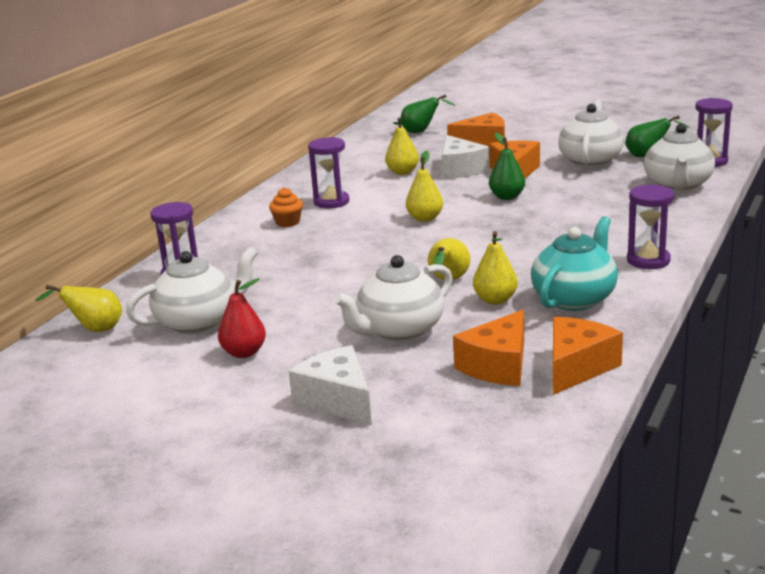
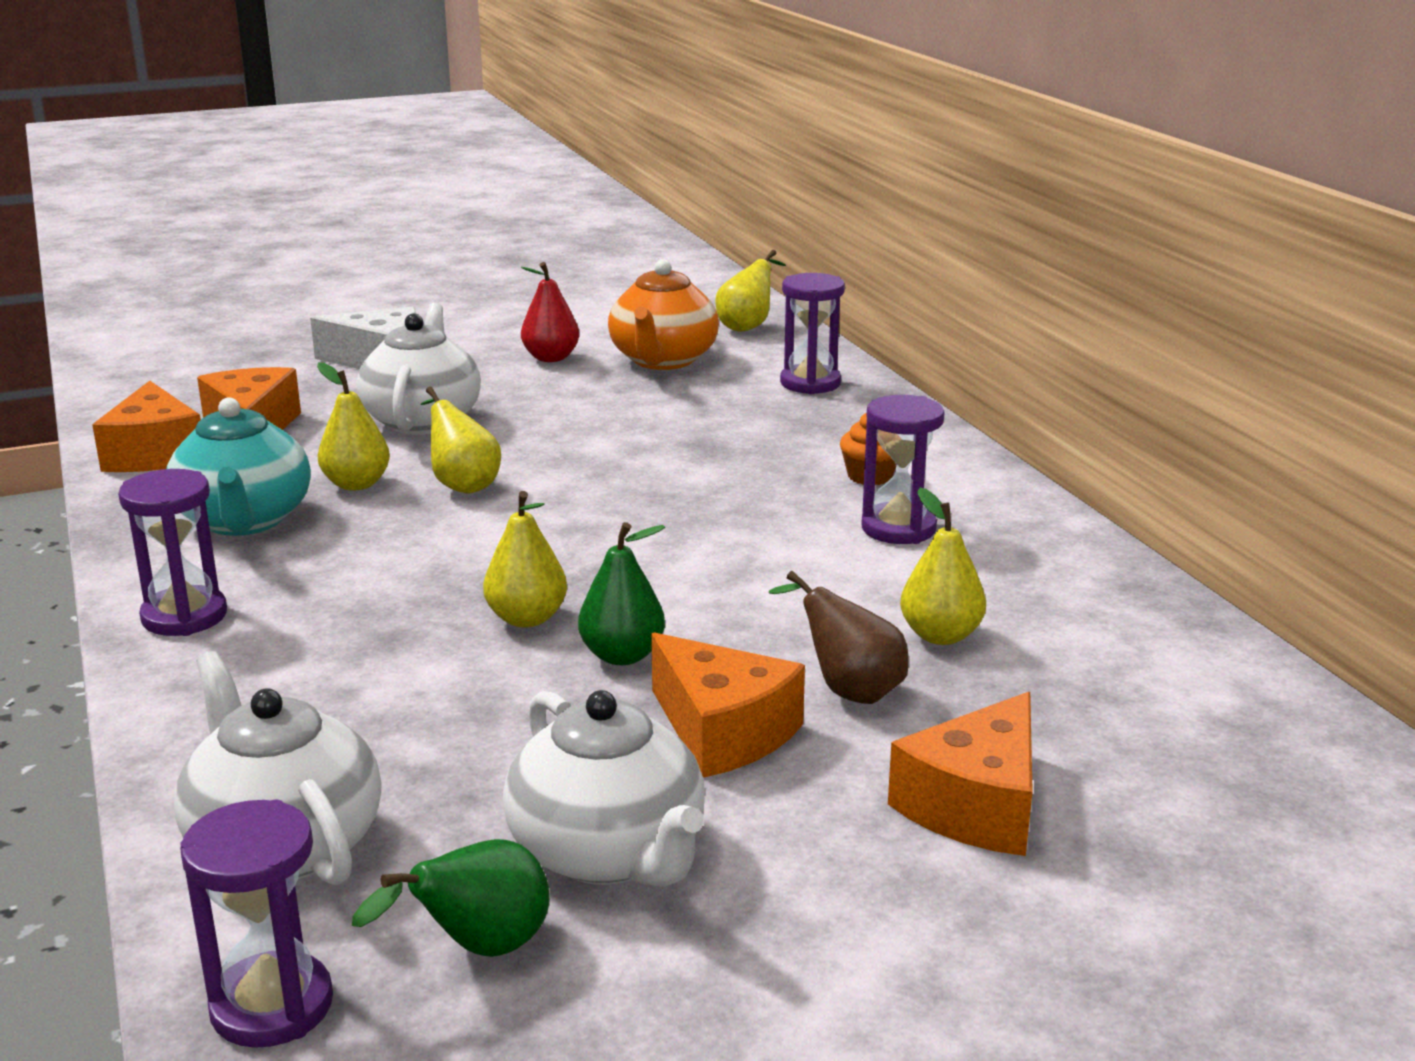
camera: 130 degrees right, 0 degrees up
white teapot [126,247,258,334] -> orange teapot [608,259,719,370]
green pear [401,94,456,133] -> none
yellow pear [406,151,443,222] -> yellow pear moved to [483,491,567,627]
white cheese [442,135,490,179] -> brown pear [769,571,909,704]

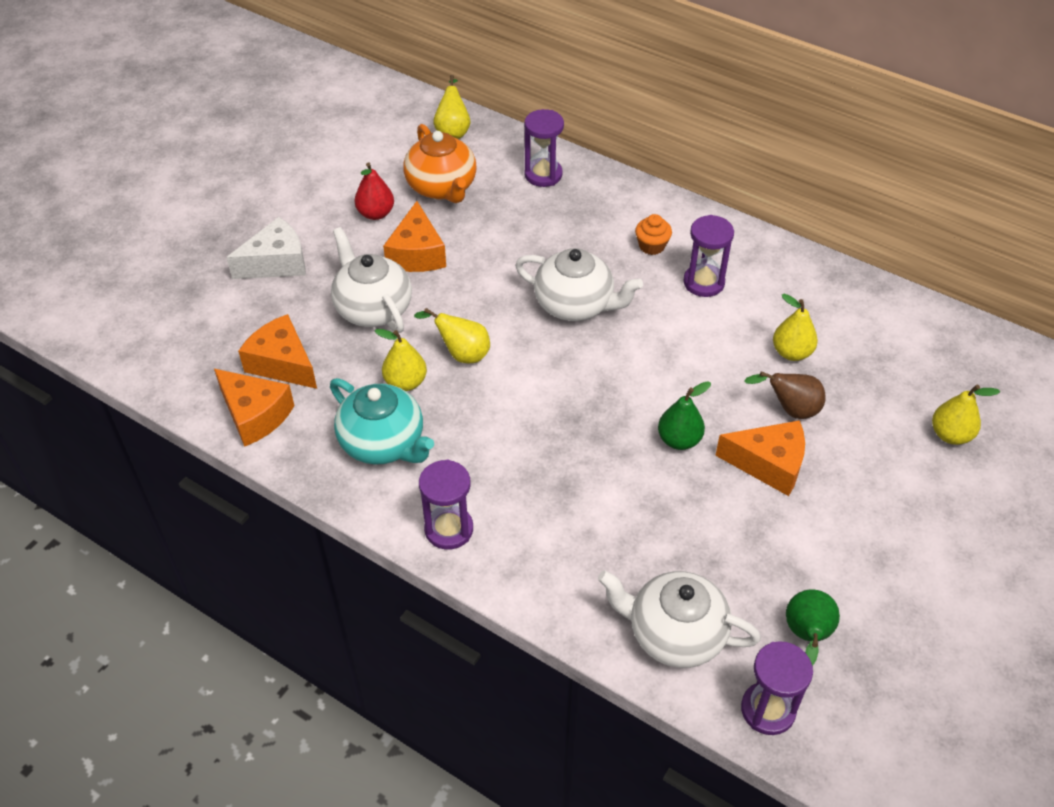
camera: 35 degrees left, 25 degrees up
yellow pear [483,491,567,627] -> yellow pear moved to [932,384,1000,445]
white teapot [503,690,705,887] -> white teapot moved to [515,248,643,321]
orange cheese [888,692,1033,856] -> orange cheese moved to [383,201,446,272]

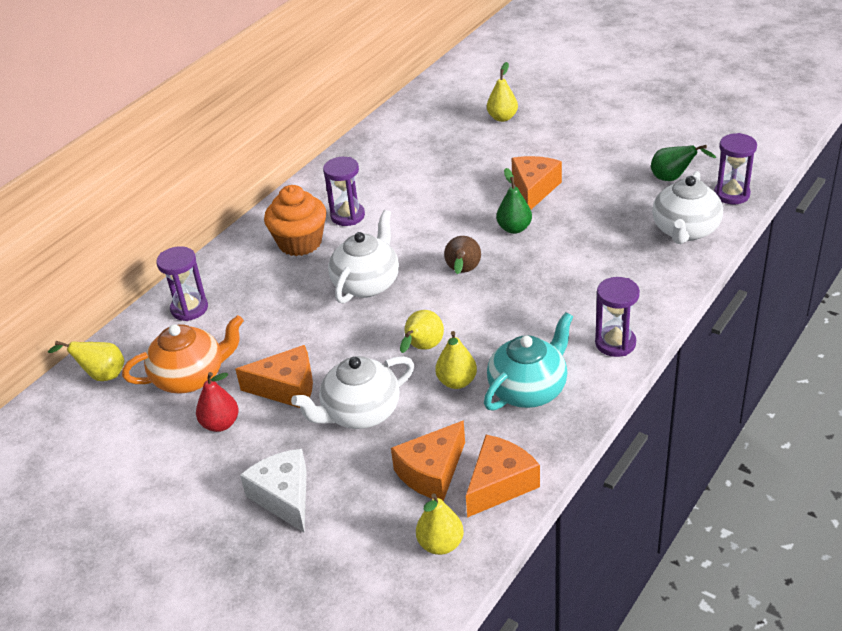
camera: 85 degrees left, 10 degrees down
orange cupcake [635,214,672,255] -> orange cupcake [264,185,326,256], size x1.93
brown pear [744,371,826,419] -> brown pear moved to [444,236,481,274]
yellow pear [773,294,818,361] -> yellow pear moved to [416,493,464,555]

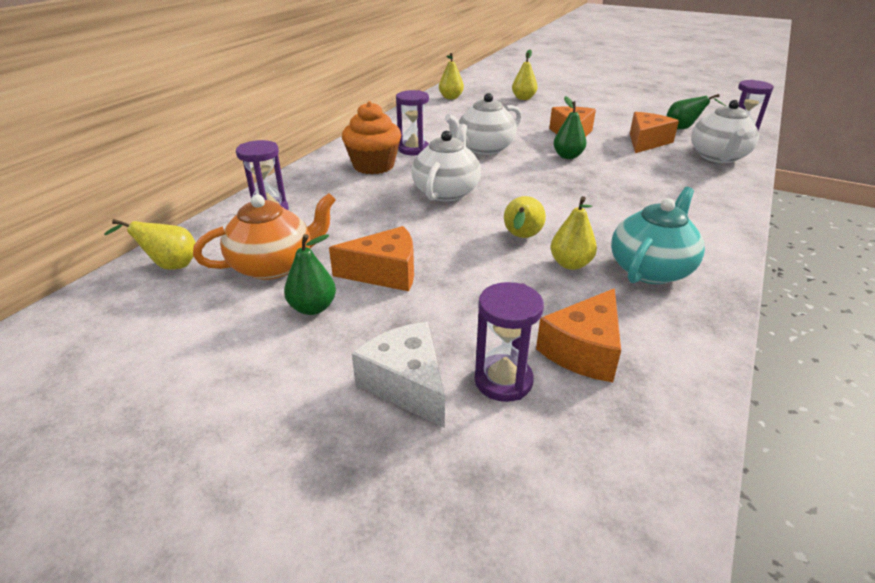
camera: 10 degrees left, 5 degrees down
red pear [196,372,239,432] -> green pear [284,234,336,315]
white teapot [291,356,414,429] -> white teapot moved to [445,93,522,155]
yellow pear [416,493,464,555] -> yellow pear moved to [439,53,464,99]
brown pear [444,236,481,274] -> none
orange cheese [466,435,540,518] -> orange cheese moved to [630,112,679,153]
purple hourglass [595,277,640,357] -> purple hourglass moved to [475,282,544,402]

